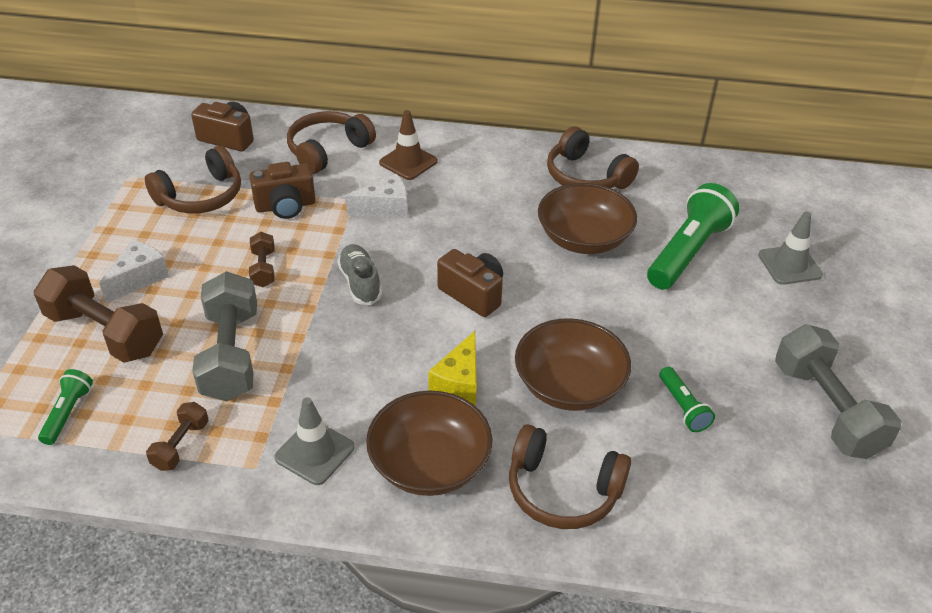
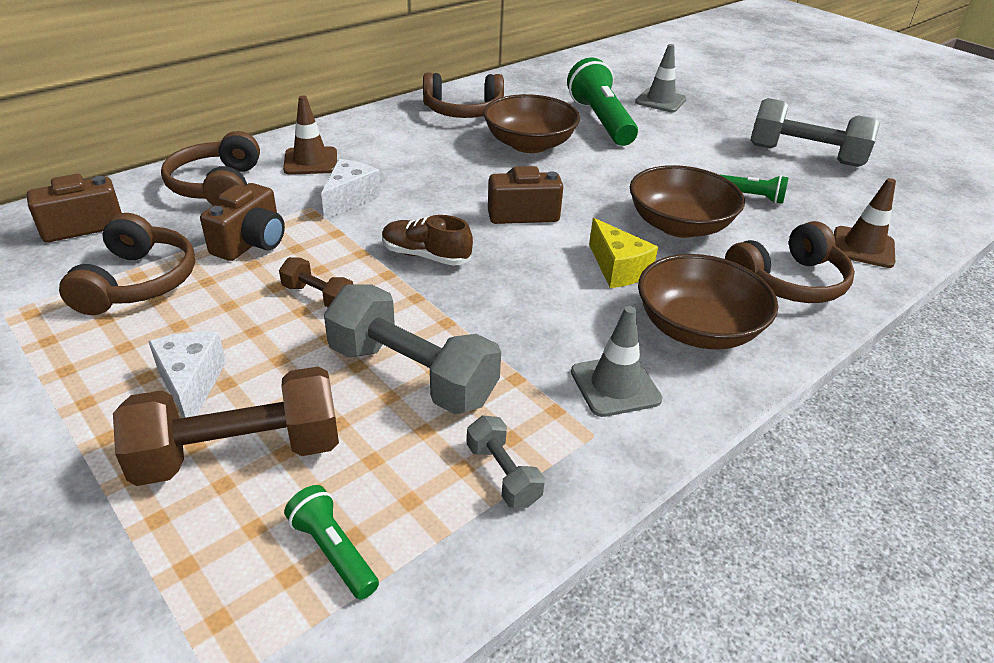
camera: 50 degrees left, 5 degrees down
brown dumbbell [146,402,208,471] -> grey dumbbell [467,415,545,508]
grey shoe [337,244,382,305] -> brown shoe [382,215,473,266]
none -> brown traffic cone [834,178,896,268]

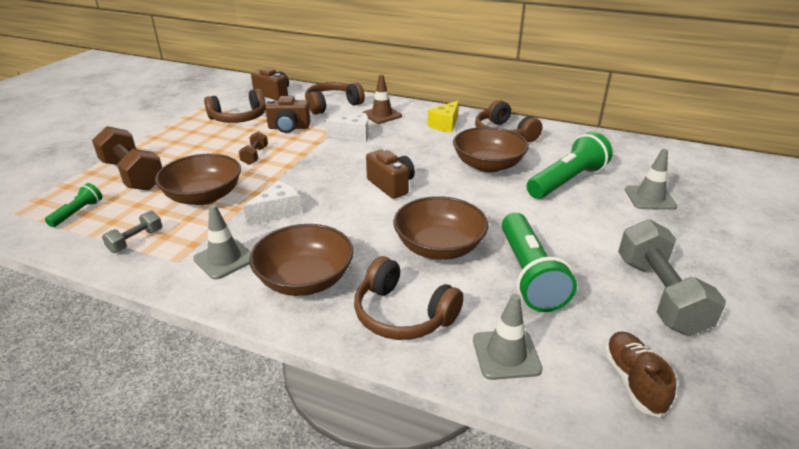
camera: 65 degrees right, 5 degrees down
white cheese [148,331,226,418] -> white cheese moved to [243,181,301,225]
grey dumbbell [324,285,501,414] -> brown bowl [155,153,241,205]
brown shoe [382,215,473,266] -> brown shoe moved to [604,332,676,418]
yellow cheese [589,218,658,288] -> yellow cheese moved to [427,100,459,133]
green flashlight [720,175,789,204] -> green flashlight [502,213,577,312], size x1.99
brown traffic cone [834,178,896,268] -> grey traffic cone [473,294,542,380]

